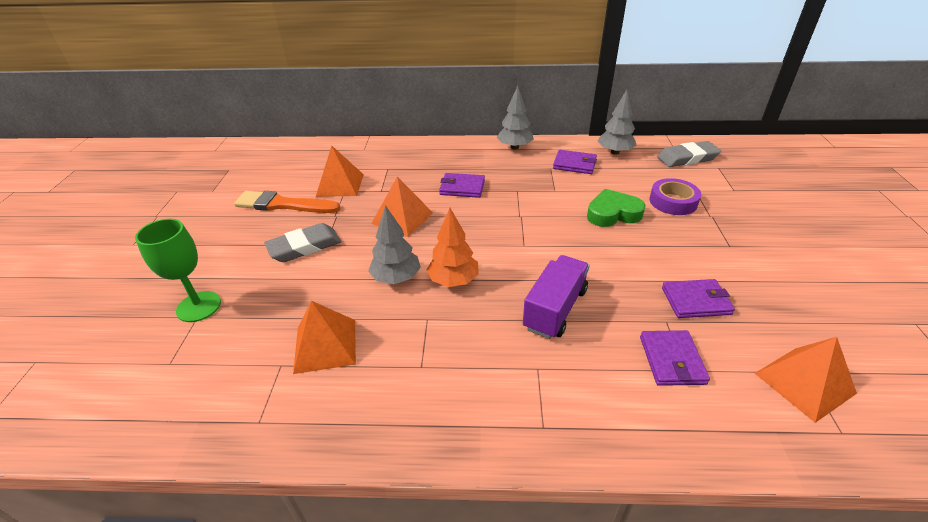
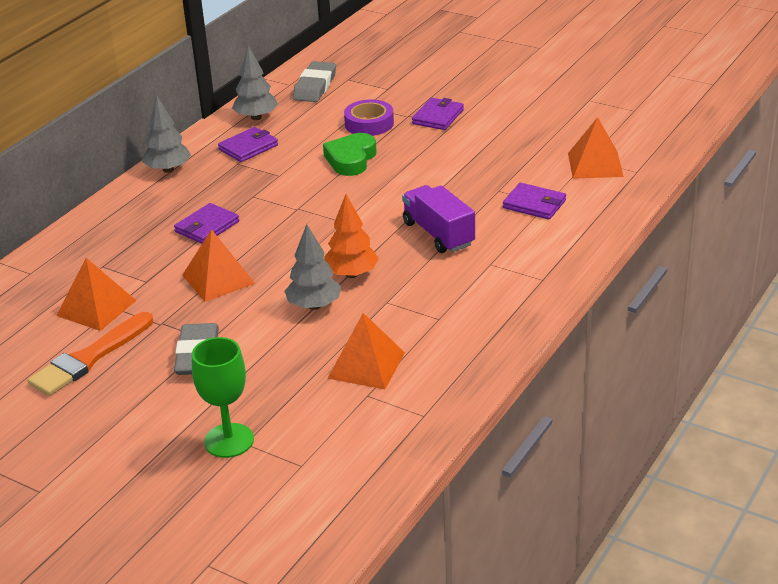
camera: 60 degrees left, 5 degrees down
purple wallet [662,279,735,318] -> purple wallet moved to [412,98,464,130]

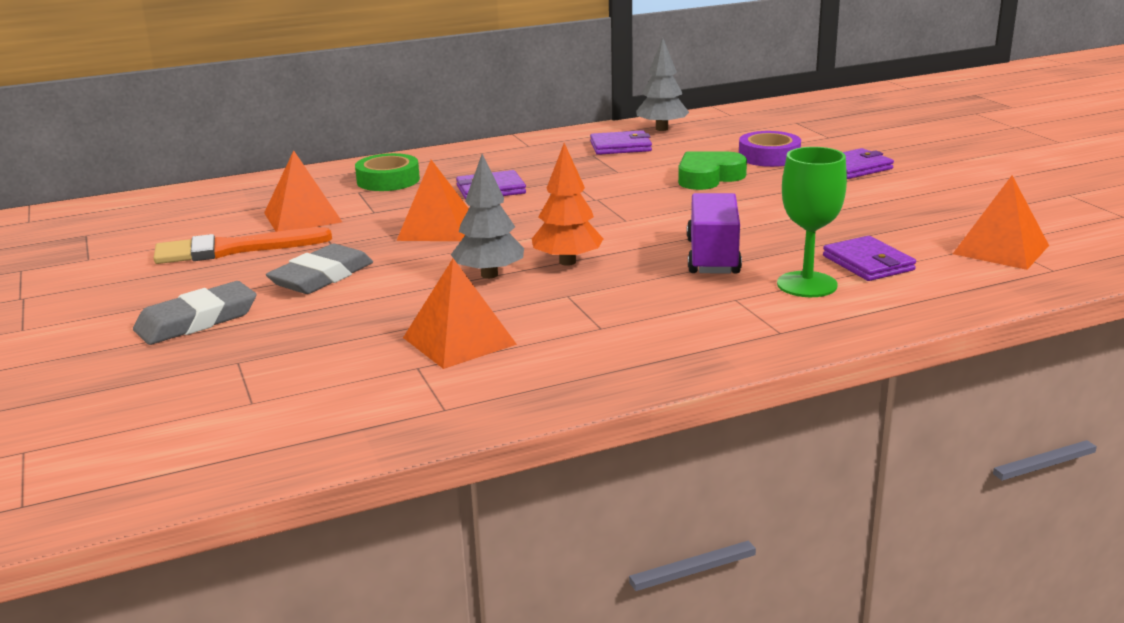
camera: 35 degrees right, 10 degrees down
grey tree [142,95,191,173] -> none
green goblet [192,337,254,458] -> green goblet moved to [777,147,847,297]
grey eraser [293,61,336,102] -> grey eraser moved to [133,281,256,345]
none -> green tape [355,153,420,191]

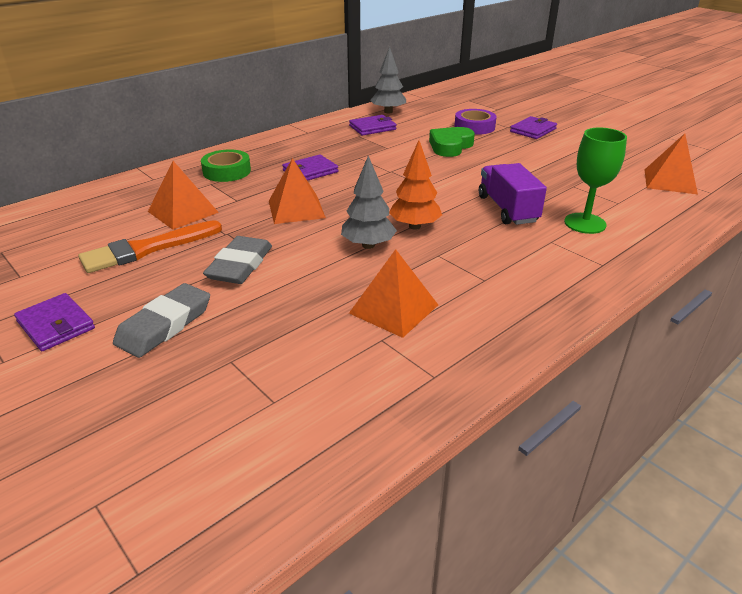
camera: 20 degrees left, 10 degrees up
purple wallet [823,236,916,281] -> purple wallet moved to [14,293,95,351]

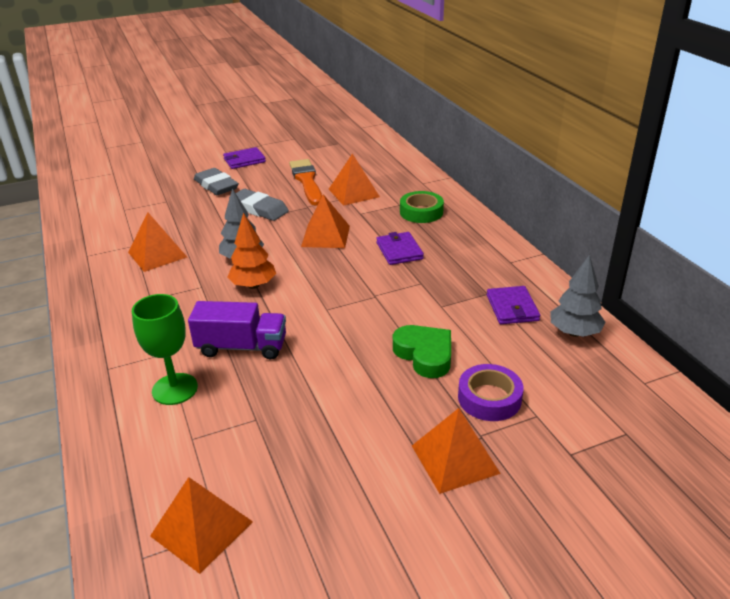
camera: 110 degrees right, 0 degrees up
purple wallet [510,116,557,139] -> orange pyramid [412,408,501,494]

